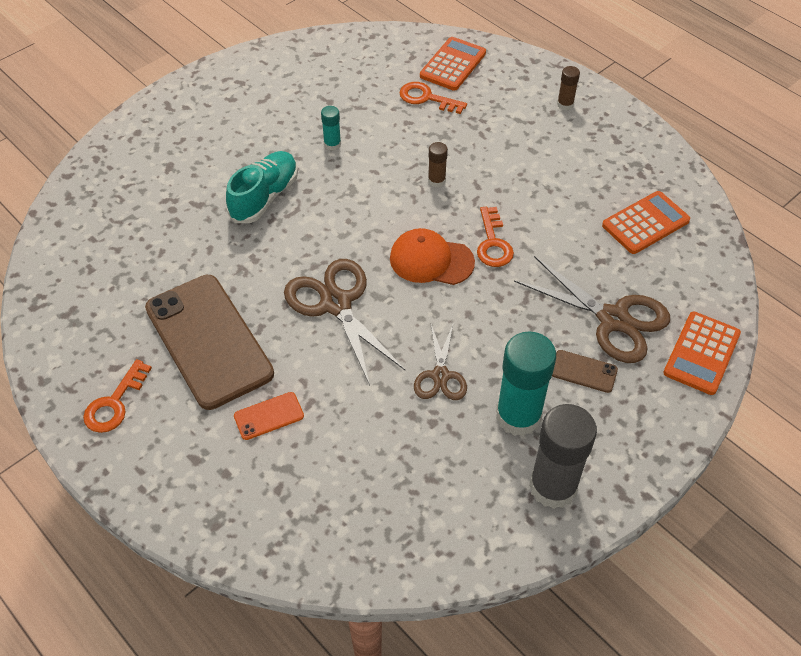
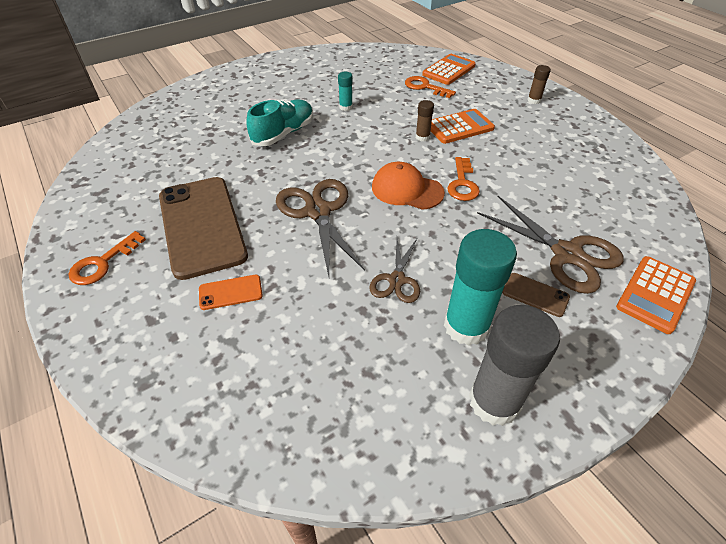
camera: 10 degrees right, 5 degrees down
orange calculator [602,191,690,254] -> orange calculator moved to [431,109,495,144]

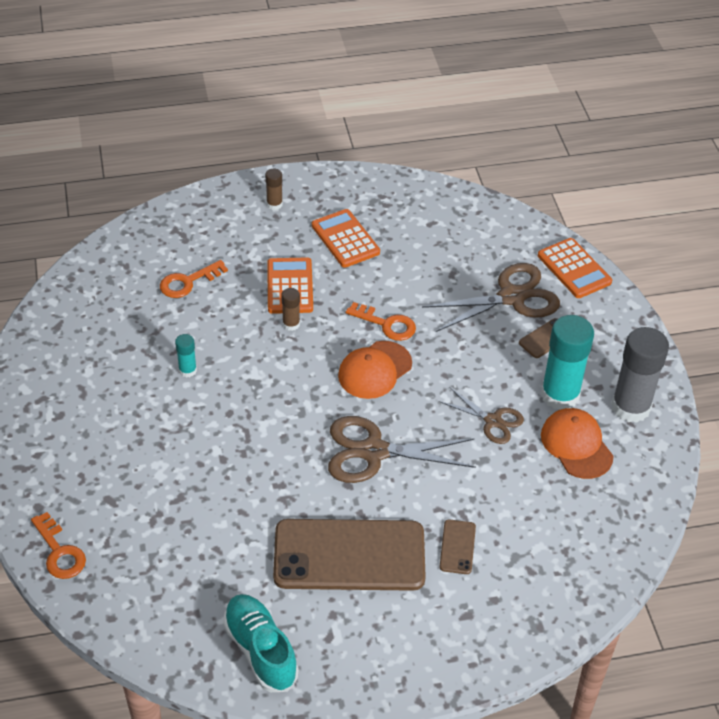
camera: 70 degrees left, 0 degrees up
orange key [69,231,146,285] -> orange key moved to [31,512,86,579]
orange phone [199,275,263,310] -> brown phone [439,519,476,574]
turquoise shoe [246,100,313,146] -> turquoise shoe moved to [223,594,299,692]
orange calculator [422,54,476,85] -> orange calculator moved to [312,209,380,268]
none -> orange cap [541,408,614,479]

